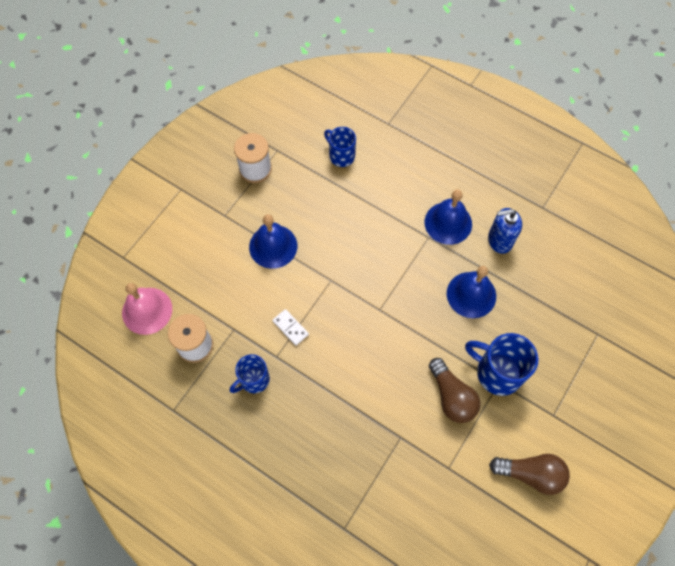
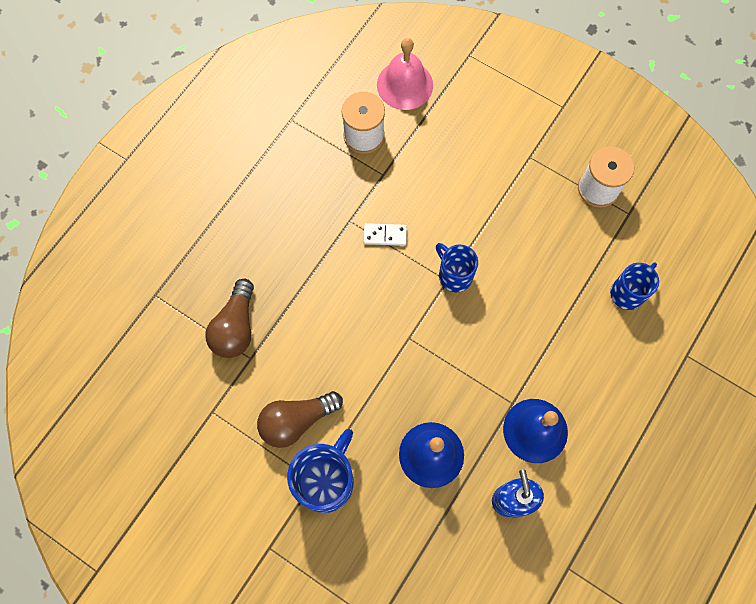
camera: 90 degrees right, 5 degrees up
blue mug [230,354,270,393] -> blue mug moved to [436,243,478,292]
blue bell [249,214,297,269] -> none
white domino [272,309,309,346] -> white domino turned 45 degrees clockwise [363,223,407,246]
brown light bulb [489,454,570,495] -> brown light bulb moved to [205,279,254,358]

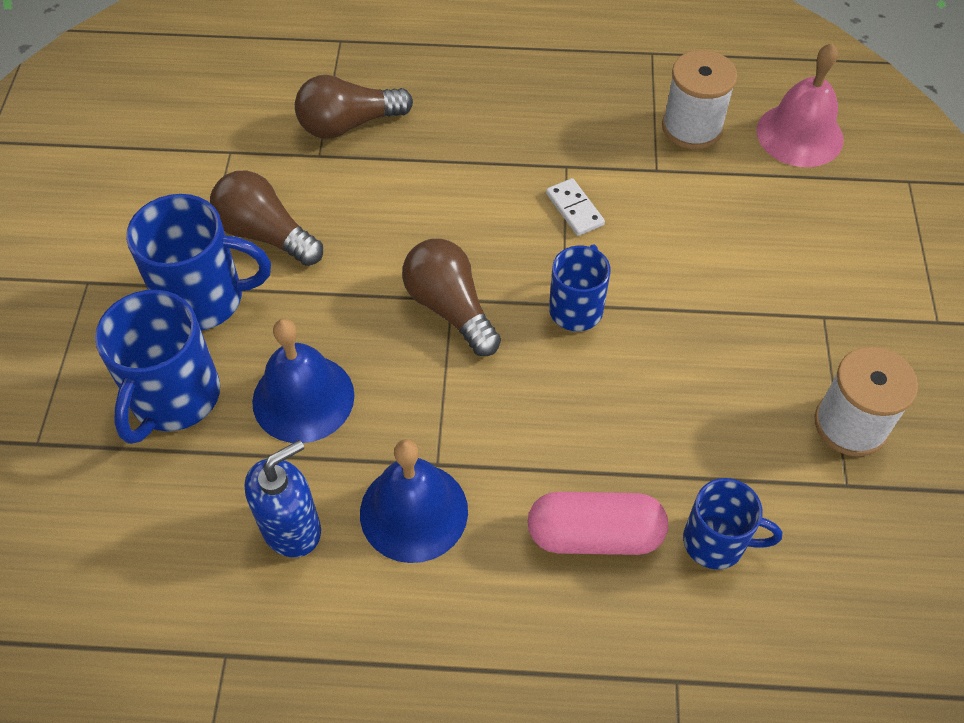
camera: 60 degrees right, 15 degrees down
none -> blue mug [95,290,220,444]
none -> brown light bulb [402,239,501,356]
none -> pink capsule [527,492,668,555]

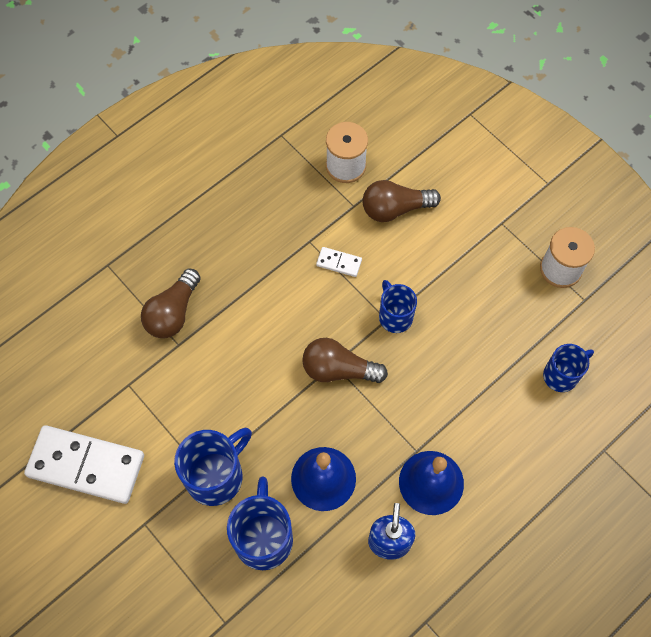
camera: 45 degrees left, 10 degrees up
blue mug [95,290,220,444] -> blue mug turned 150 degrees counterclockwise [227,477,293,570]
brown light bulb [210,171,323,266] -> brown light bulb moved to [363,180,441,222]
pink capsule [527,492,668,555] -> none
pink bell [756,43,844,167] -> none
none -> white domino [24,425,144,504]

